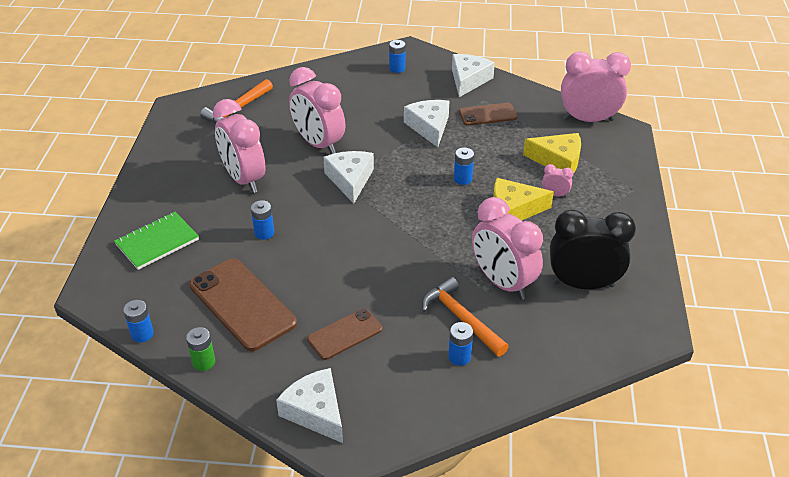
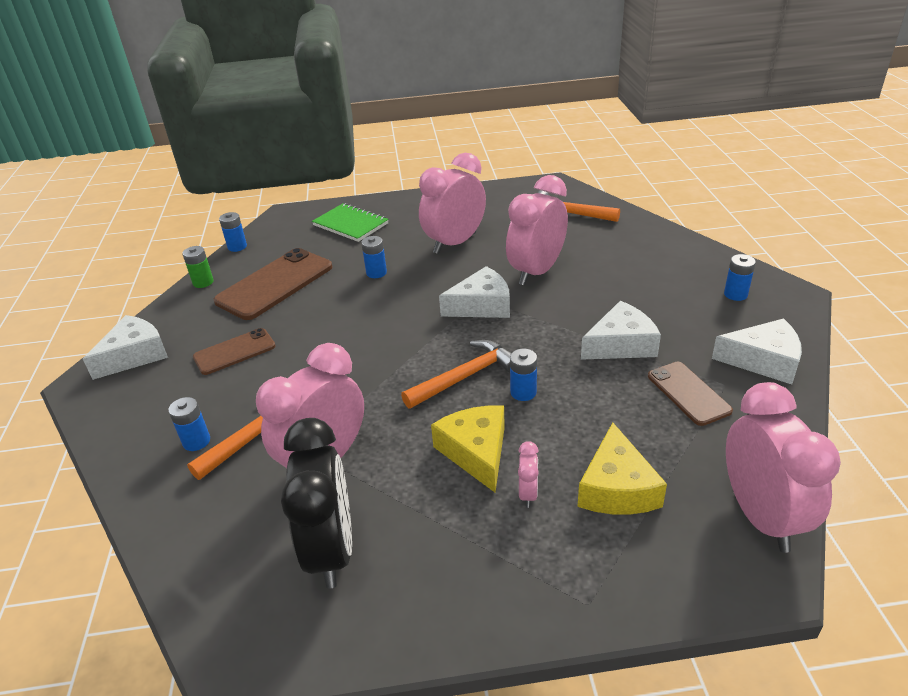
camera: 80 degrees right, 5 degrees down
brown phone [307,308,382,360] -> brown phone turned 75 degrees counterclockwise [193,328,276,375]
none -> orange hammer [401,340,511,408]

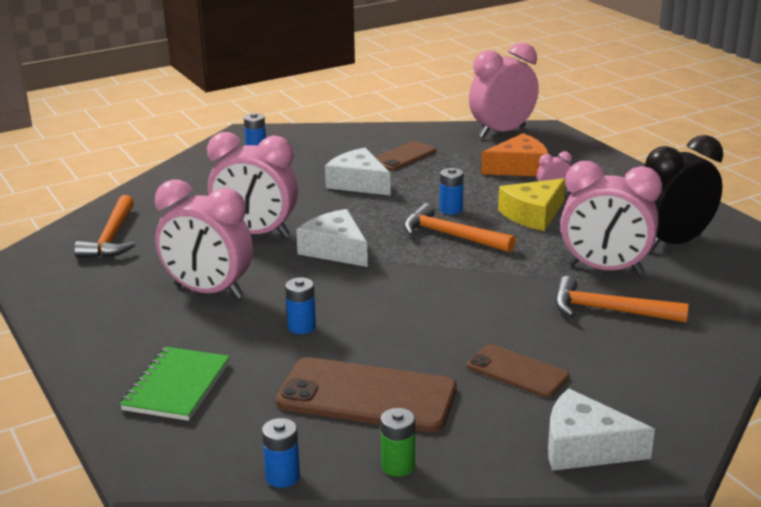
camera: 115 degrees left, 10 degrees down
blue battery [168,397,210,451] -> none
yellow cheese [577,423,667,515] -> orange cheese [481,133,549,176]
white cheese [712,318,802,384] -> none

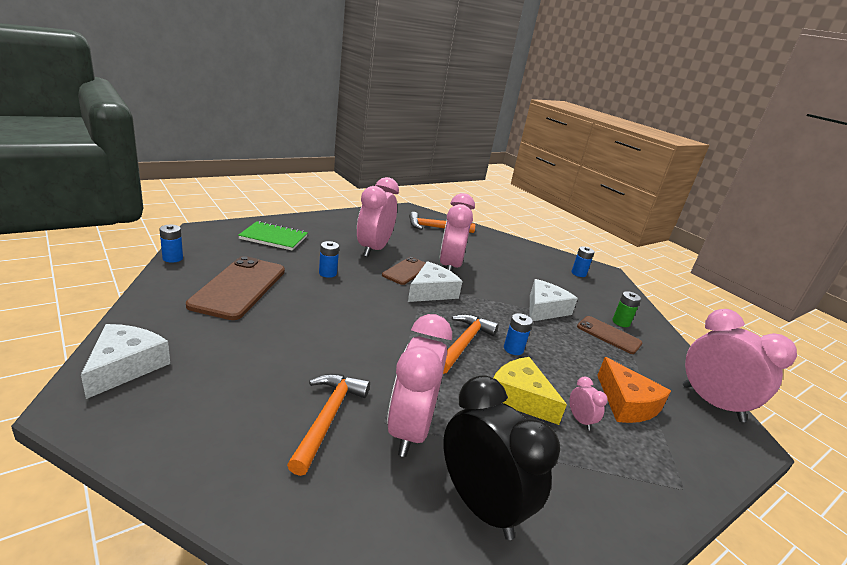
camera: 80 degrees right, 0 degrees up
green battery [381,408,415,477] -> green battery moved to [612,291,641,327]
brown phone [467,344,569,398] -> brown phone moved to [382,257,425,285]

